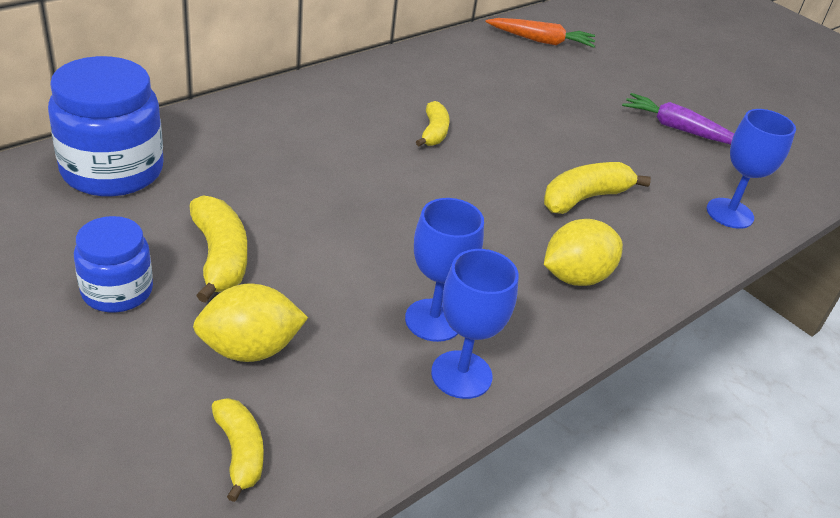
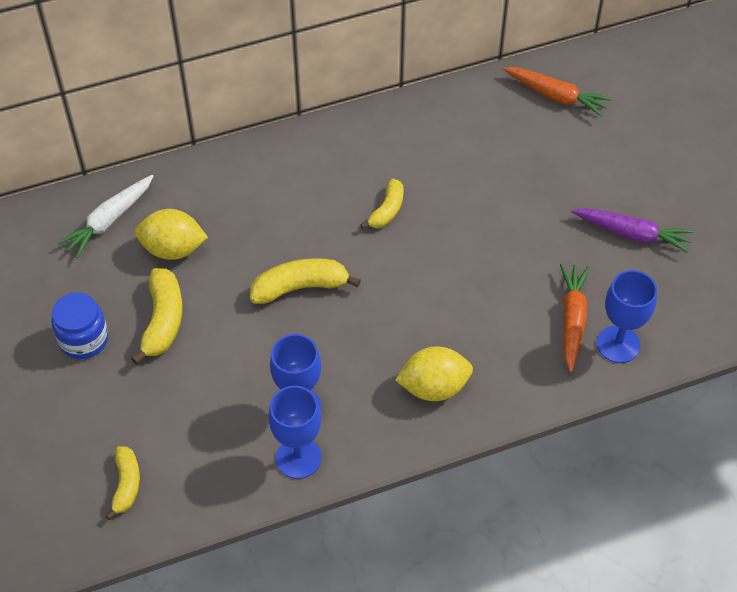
camera: 25 degrees right, 15 degrees up
blue jar [48,56,164,196] -> white carrot [57,175,154,258]
yellow lemon [193,284,308,362] -> yellow lemon moved to [135,209,208,260]
yellow banana [544,162,651,214] -> yellow banana moved to [250,258,361,304]
purple carrot [622,93,734,145] -> purple carrot turned 150 degrees clockwise [571,208,694,253]
none -> orange carrot [560,264,590,372]

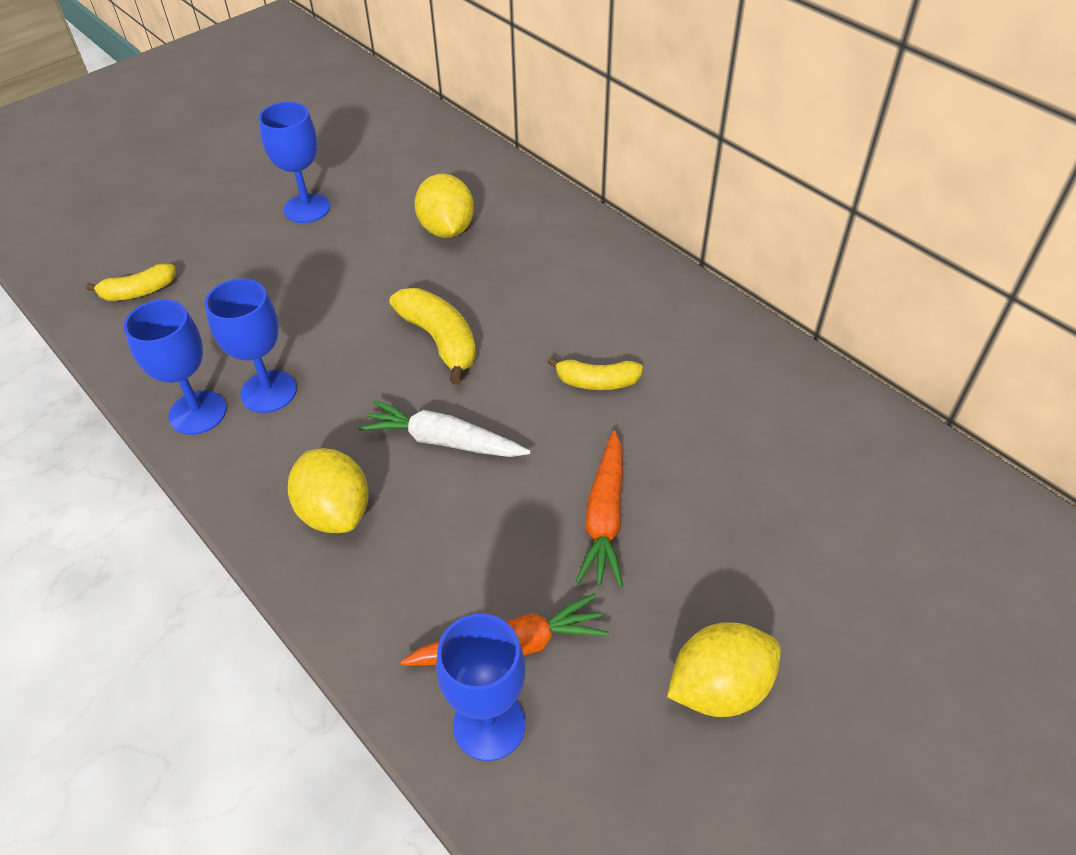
camera: 70 degrees right, 5 degrees down
blue jar [51,292,108,359] -> blue goblet [258,102,330,223]
white carrot [57,175,154,258] -> white carrot moved to [359,400,531,457]
yellow banana [131,268,183,365] -> none
orange carrot [503,67,612,117] -> orange carrot moved to [576,431,623,587]
purple carrot [571,208,694,253] -> yellow lemon [667,622,781,717]

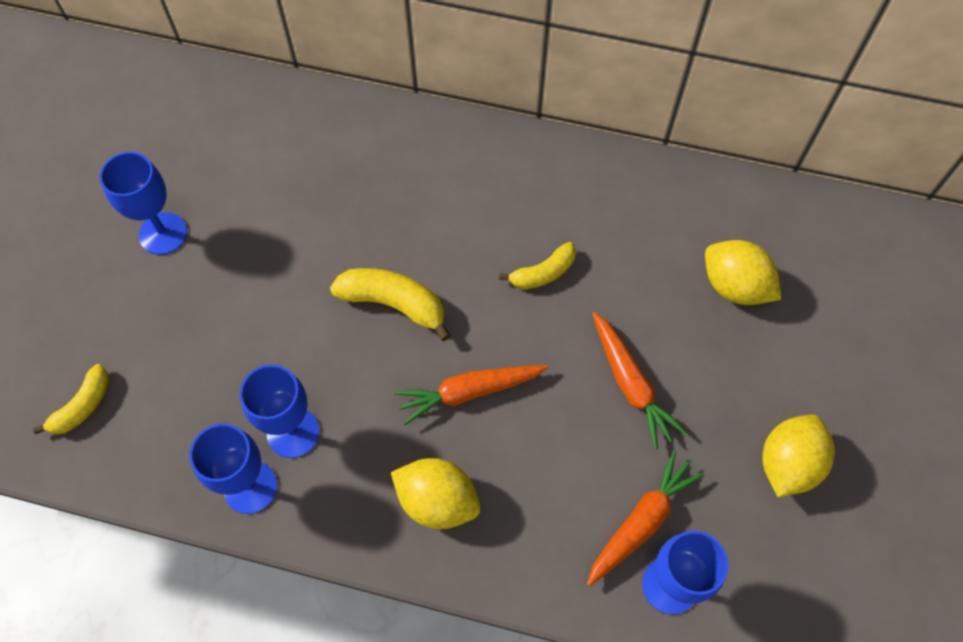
camera: 35 degrees left, 15 degrees up
white carrot [359,400,531,457] -> orange carrot [395,365,548,425]
yellow lemon [414,174,474,238] -> yellow lemon moved to [705,240,781,305]

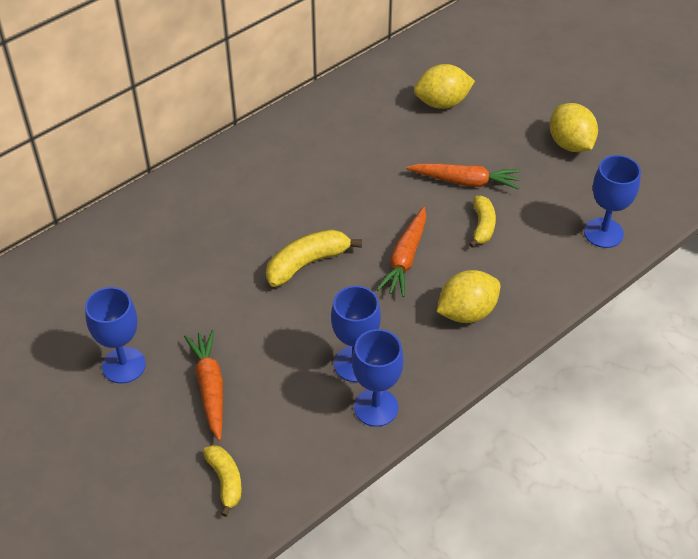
camera: 55 degrees left, 15 degrees down
yellow banana [499,242,576,290] -> yellow banana moved to [469,196,496,247]
orange carrot [587,450,704,586] -> orange carrot moved to [184,330,223,441]

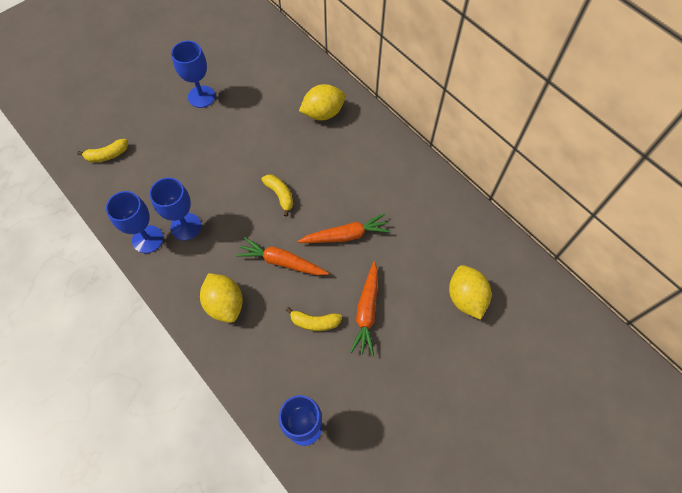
camera: 90 degrees right, 15 degrees up
orange carrot [184,330,223,441] -> orange carrot moved to [298,213,390,243]
yellow banana [266,229,362,287] -> yellow banana [262,175,293,217], size x0.66
yellow lemon [550,103,598,152] -> yellow lemon moved to [299,84,345,120]

